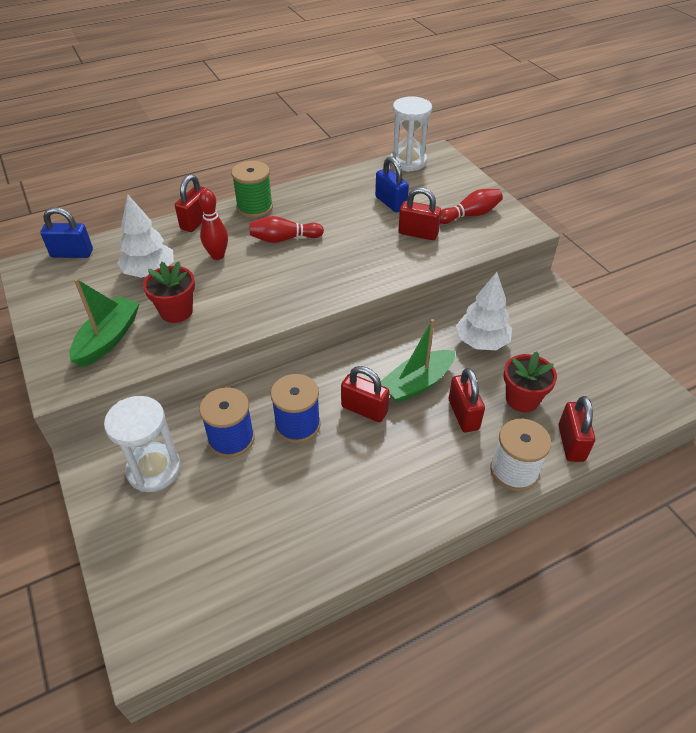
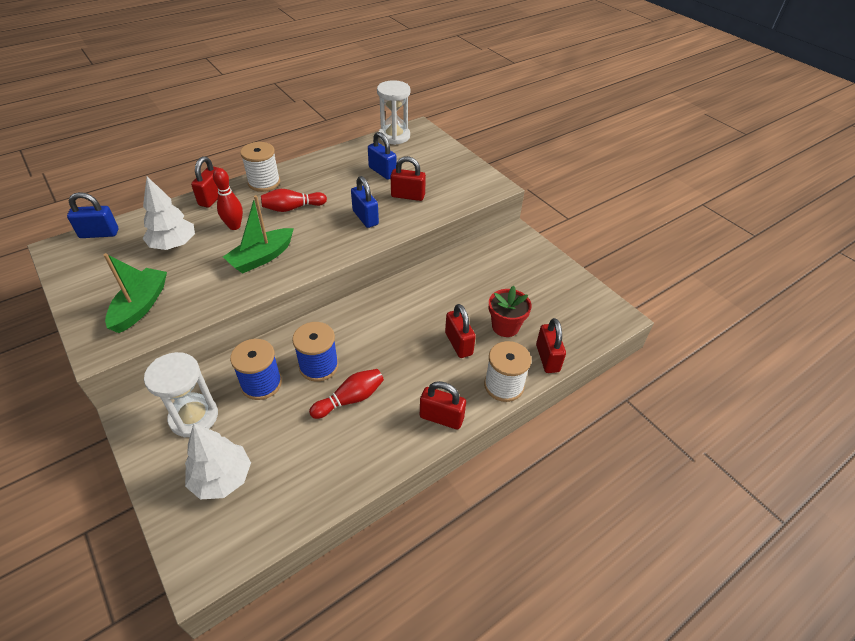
camera: 10 degrees left, 0 degrees up
red flower pot [143,261,195,323] -> none
green spool [231,161,273,218] -> white spool [240,142,280,192]
red padlock [341,366,389,422] -> red padlock moved to [420,381,466,430]
green boat [381,319,455,403] -> green boat moved to [223,195,294,274]
red bowling pin [440,189,503,224] -> red bowling pin moved to [309,369,384,419]
white tree [456,272,512,350] -> white tree moved to [185,423,251,499]
none -> blue padlock [351,176,379,228]

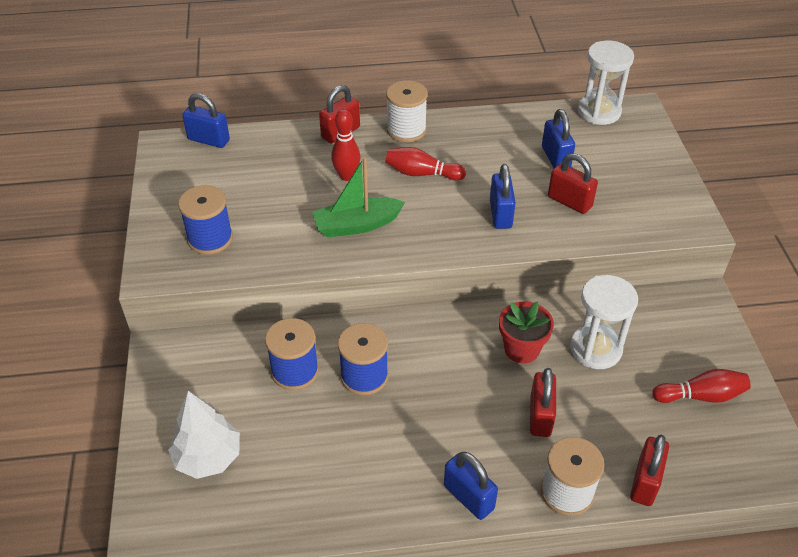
camera: 30 degrees right, 0 degrees up
green boat [103,253,167,333] -> blue spool [178,185,233,255]
white tree [143,177,195,250] -> none
white hourglass [144,352,218,437] -> white hourglass moved to [570,275,638,369]
red bowling pin [309,369,384,419] -> red bowling pin moved to [652,369,751,403]
red padlock [420,381,466,430] -> blue padlock [444,452,498,520]
red flower pot [489,286,532,337] -> red flower pot moved to [499,302,554,363]

